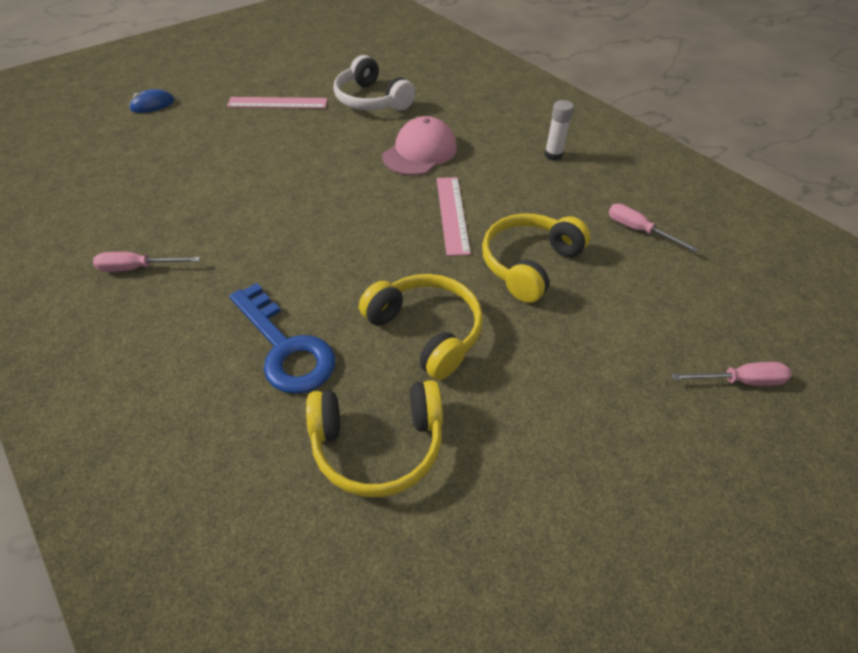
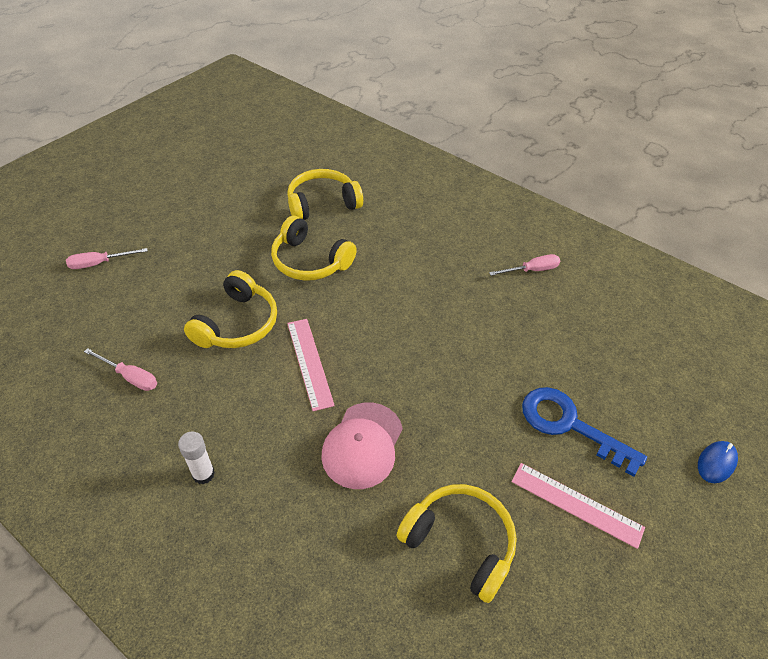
camera: 165 degrees right, 0 degrees up
pink ruler [227,97,327,108] -> pink ruler turned 45 degrees clockwise [511,463,645,549]
blue key [229,283,336,394] -> blue key moved to [522,387,647,477]
white headphones [333,55,415,111] -> yellow headphones [397,484,517,603]

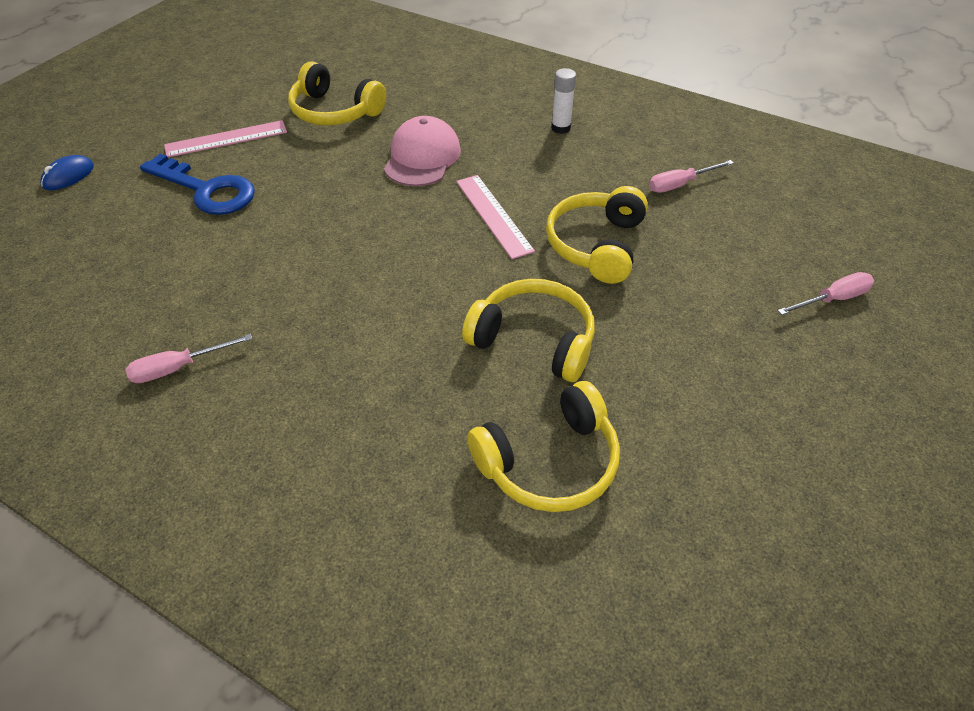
camera: 175 degrees right, 0 degrees up
pink screwdriver [84,348,157,391] -> pink screwdriver turned 45 degrees counterclockwise [649,160,734,193]
pink ruler [511,463,645,549] -> pink ruler turned 45 degrees counterclockwise [164,120,287,157]

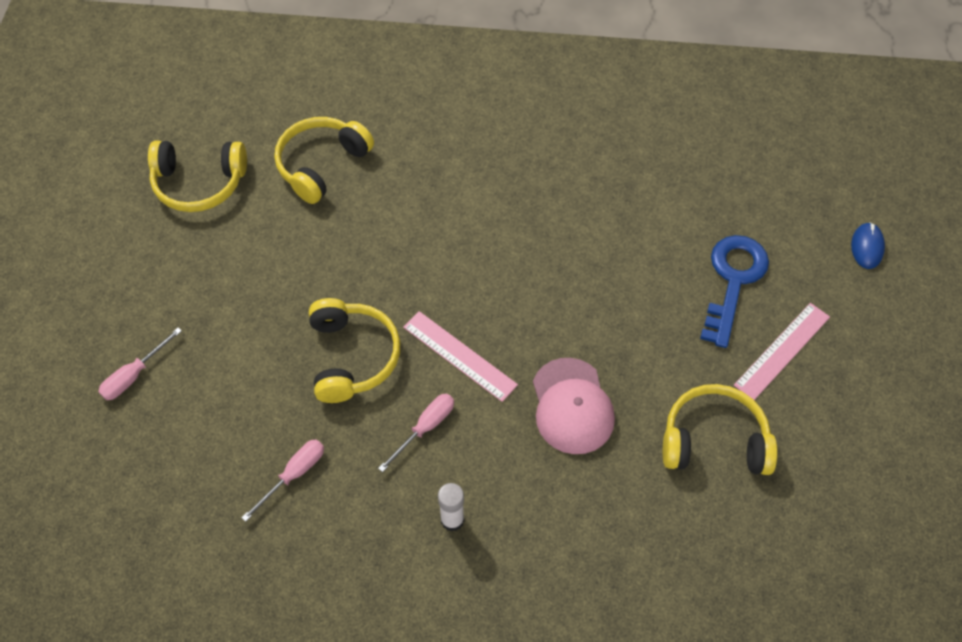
camera: 155 degrees right, 10 degrees up
pink screwdriver [125,334,252,383] -> pink screwdriver moved to [378,394,454,472]
blue key [140,154,255,215] -> blue key turned 105 degrees clockwise [700,235,769,348]
yellow headphones [462,279,595,382] -> yellow headphones moved to [148,141,247,212]

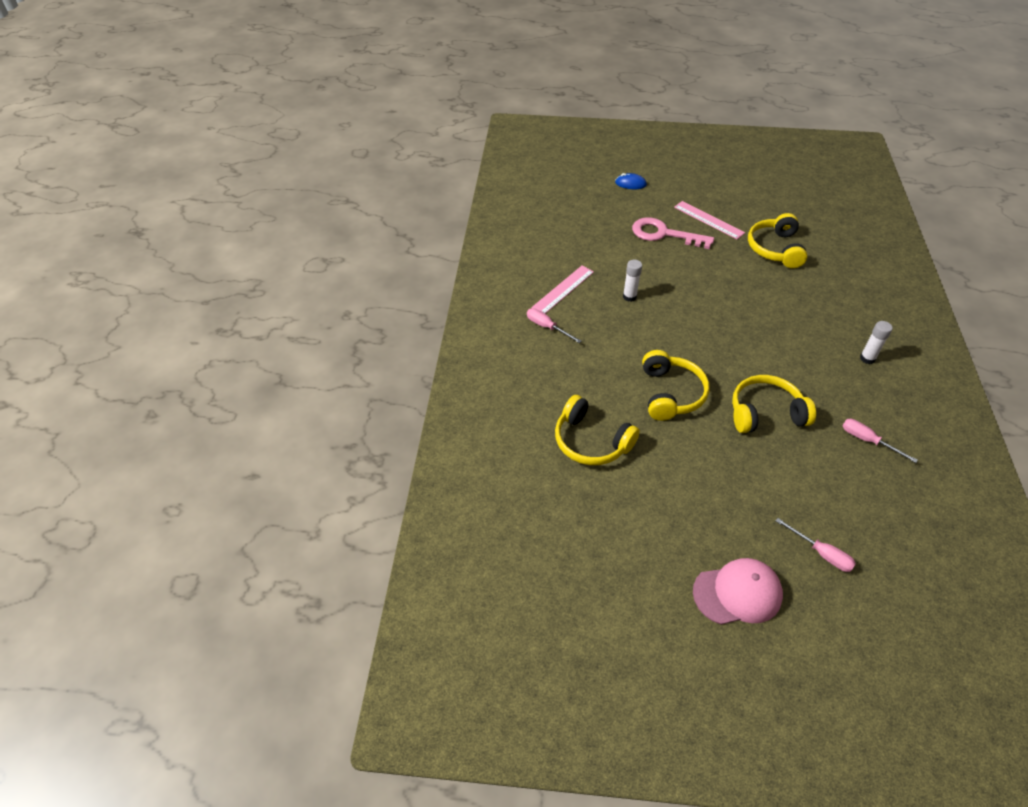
camera: 90 degrees left, 10 degrees down
yellow headphones [148,141,247,212] -> yellow headphones moved to [642,350,709,421]
pink screwdriver [378,394,454,472] -> pink screwdriver moved to [527,308,581,343]
pink ruler [403,311,518,402] -> pink ruler moved to [531,266,594,314]
pink cap [533,358,615,454] -> pink cap moved to [693,558,783,625]
blue key [700,235,769,348] -> pink key [632,217,714,249]
none -> white glue stick [623,260,642,302]

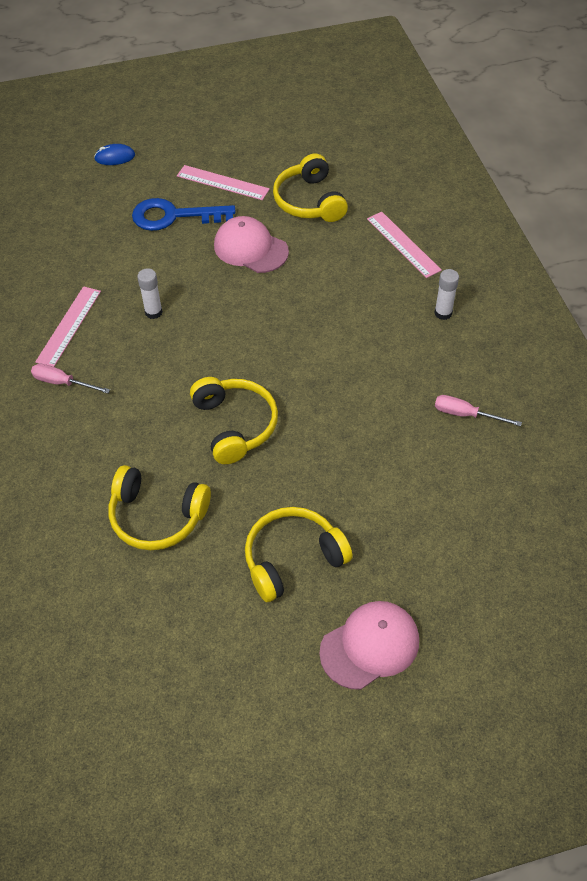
camera: 20 degrees left, 5 degrees up
pink key [632,217,714,249] -> blue key [132,198,236,231]
yellow headphones [732,375,816,433] -> yellow headphones moved to [245,507,353,602]
pink screwdriver [776,518,856,572] -> none
none -> pink cap [214,216,289,273]
none -> pink ruler [367,212,442,278]

